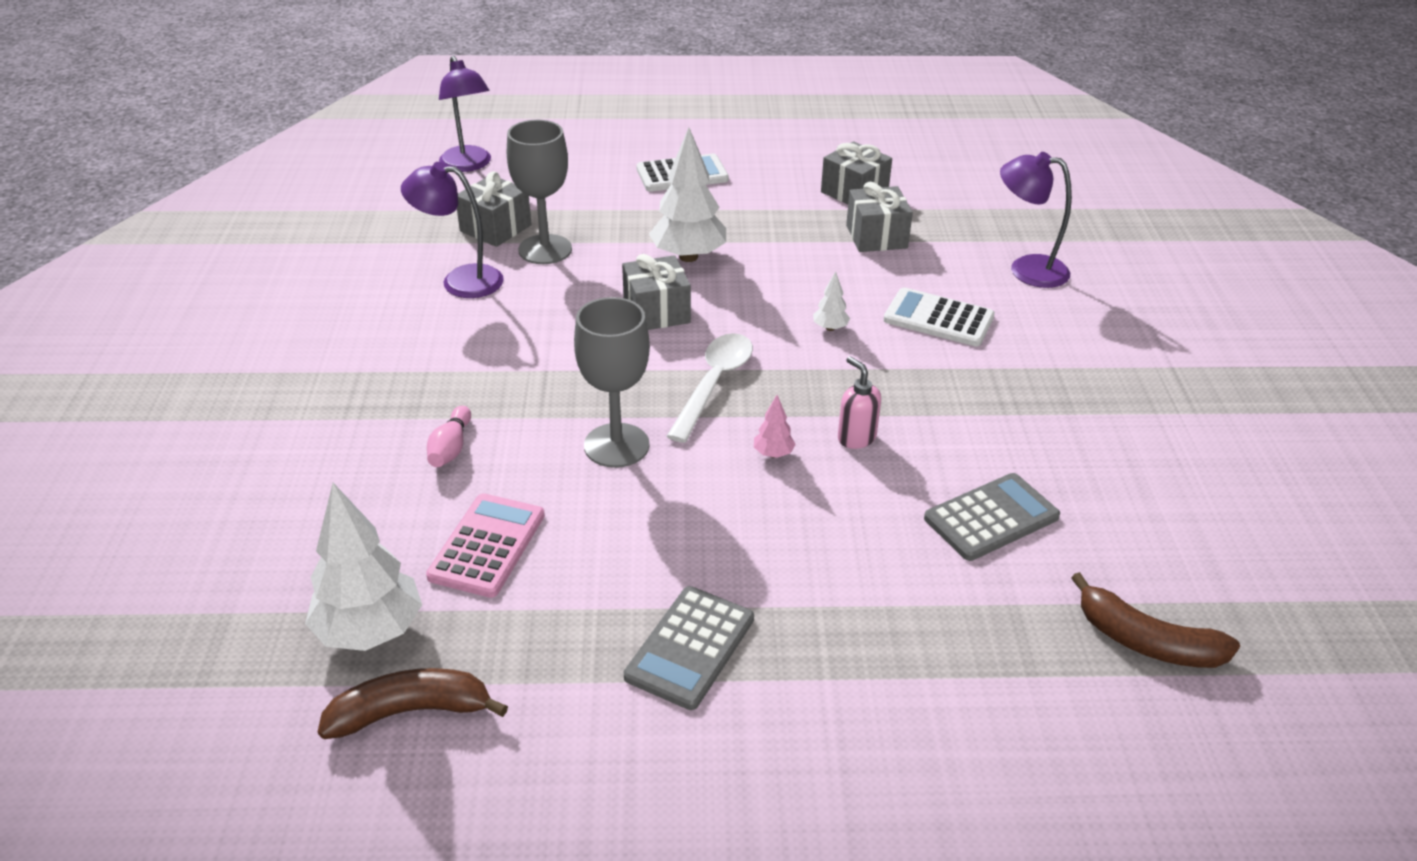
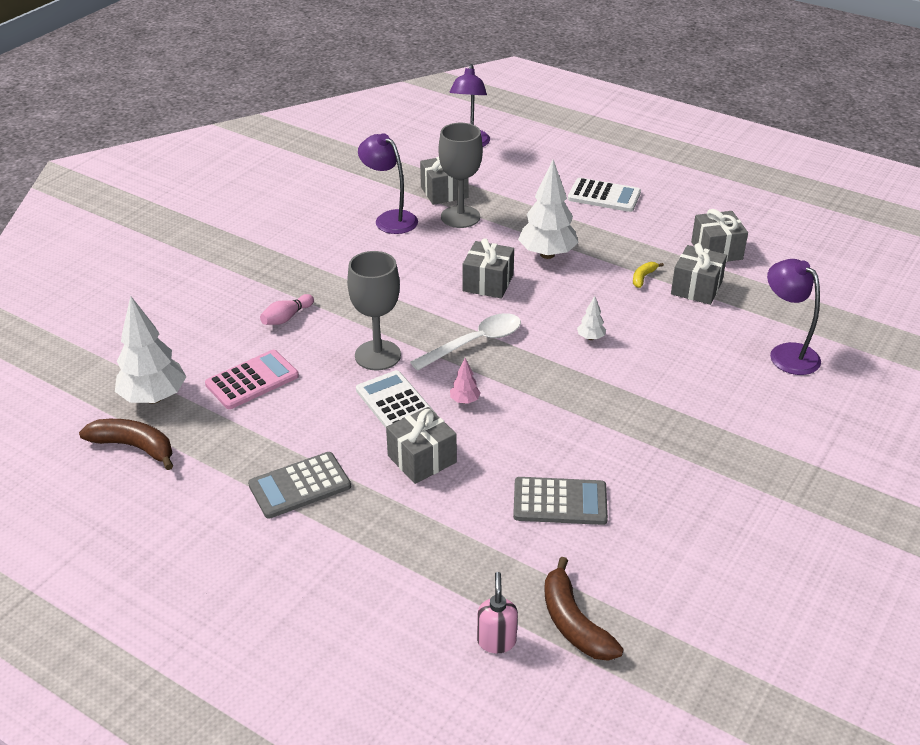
camera: 35 degrees right, 0 degrees up
pink soap dispenser [838,356,881,449] -> pink soap dispenser moved to [477,572,518,653]
white calculator [883,287,995,346] -> white calculator moved to [356,370,436,428]
none -> grey gift [386,407,457,484]
none -> yellow banana [633,262,664,288]

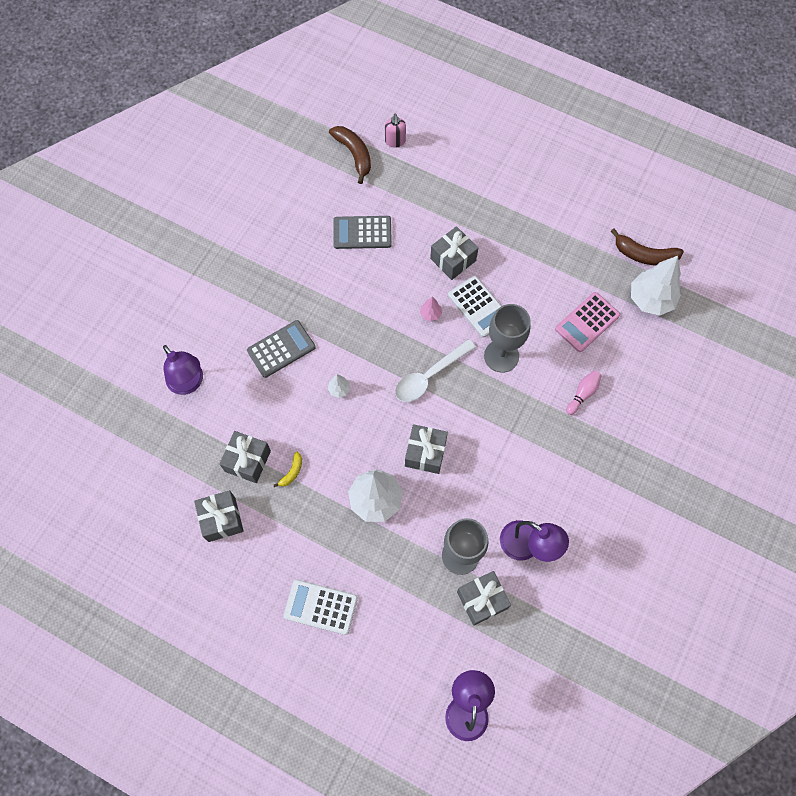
camera: 175 degrees right, 30 degrees up
grey calculator [248,452,351,519] -> grey calculator moved to [247,320,316,378]

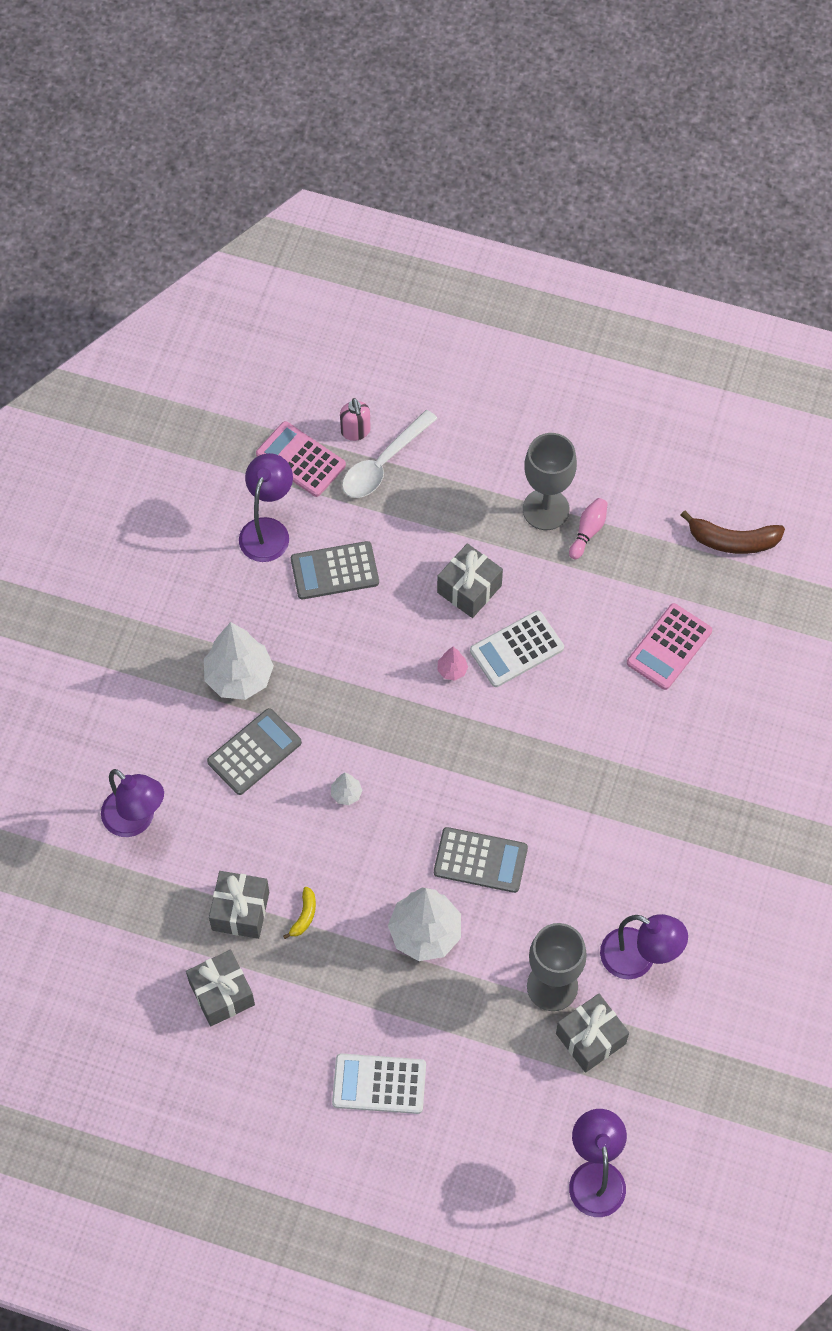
camera: 10 degrees left, 5 degrees down
brown banana [329,126,371,184] -> pink calculator [256,421,346,497]
white spoon [395,339,476,402] -> white spoon moved to [342,410,438,498]
grey gift [405,424,448,474] -> grey calculator [434,827,528,893]
white calculator [448,276,501,338] -> white calculator turned 105 degrees clockwise [470,610,564,687]
grey goblet [484,304,531,373] -> grey goblet moved to [523,433,577,530]
pink bowling pin [566,371,601,415] -> pink bowling pin moved to [569,498,608,560]
white tree [631,256,681,316] -> white tree moved to [204,622,274,700]
none -> purple lamp [239,453,293,562]

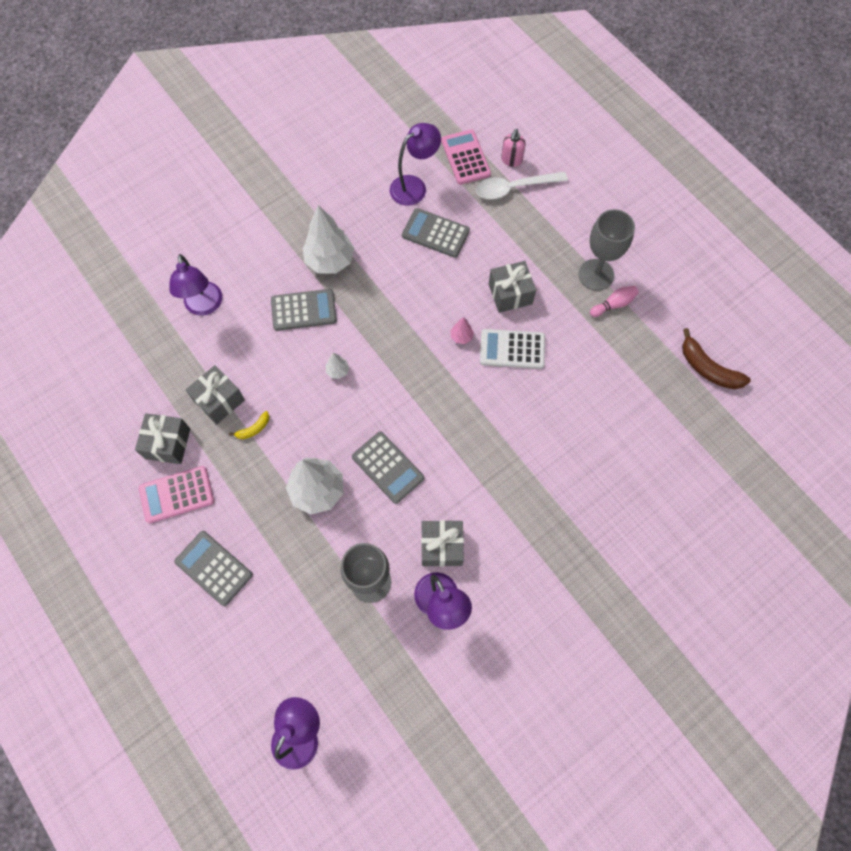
camera: 35 degrees right, 5 degrees up
white calculator [332,1053,426,1114] -> grey calculator [174,531,253,606]
grey gift [556,994,629,1073] -> grey gift moved to [421,520,464,567]
pink calculator [627,603,712,690] -> pink calculator moved to [139,466,214,523]

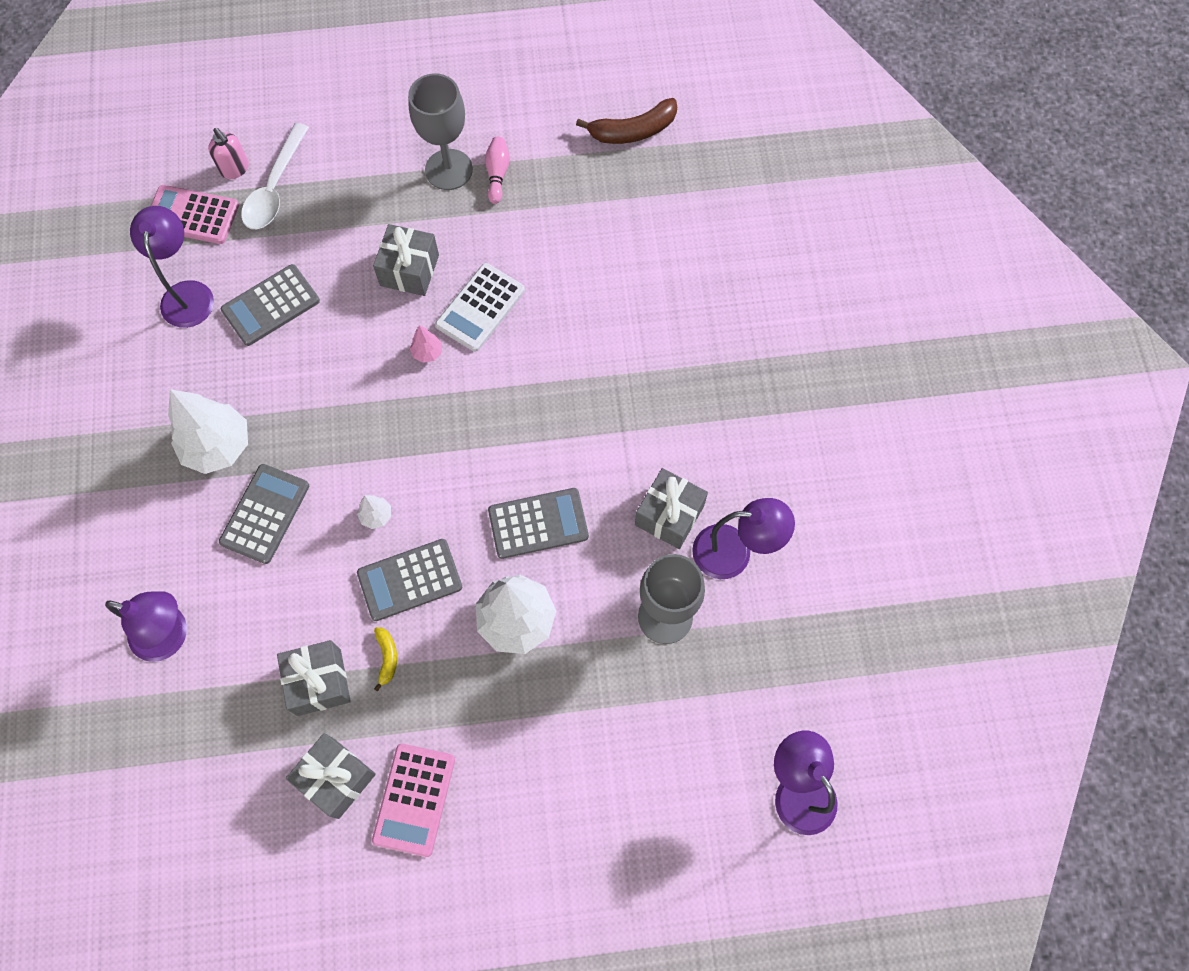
camera: 60 degrees left, 0 degrees up
grey calculator [174,531,253,606] -> grey calculator moved to [357,539,462,621]

